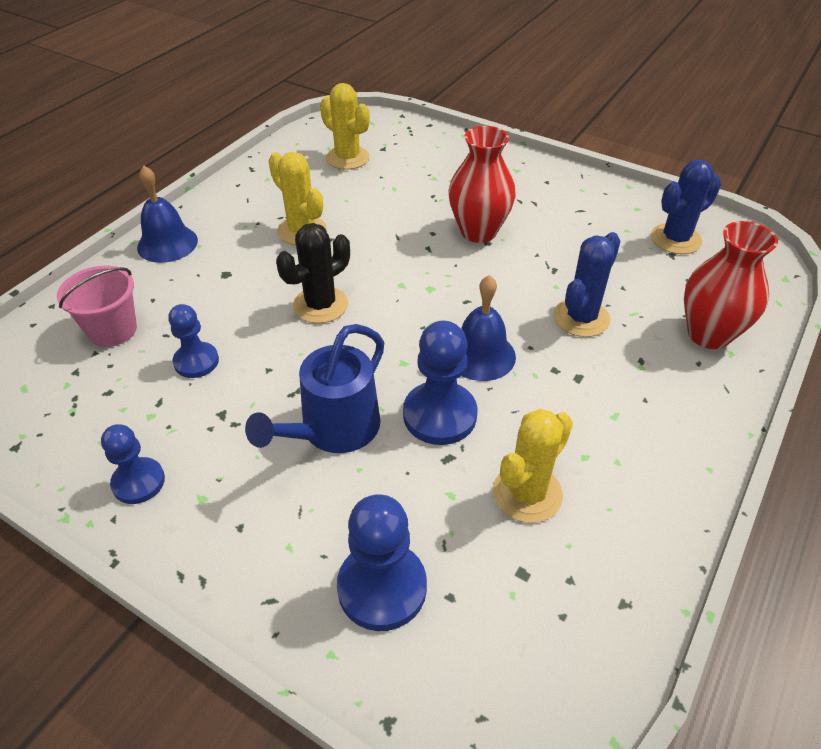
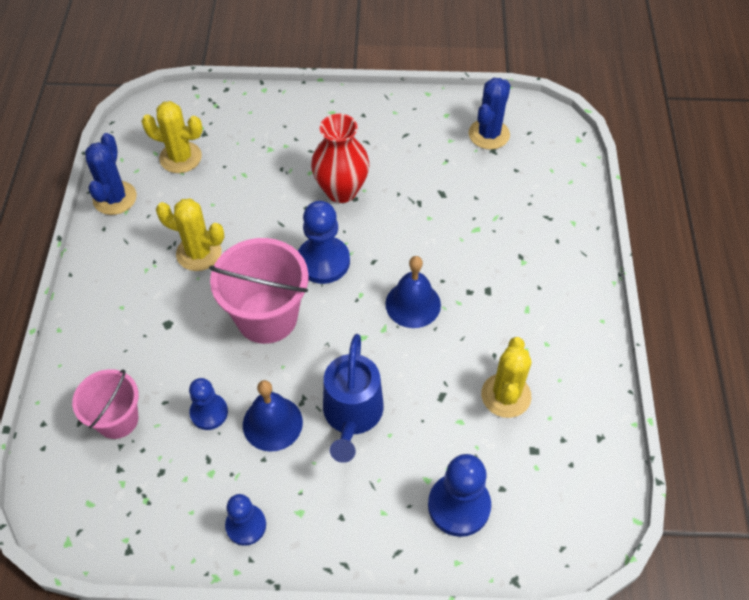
camera: 30 degrees left, 10 degrees up
blue bell [137,166,198,263] -> blue bell moved to [243,380,303,452]
black cactus [276,223,350,323] -> pink bucket [209,238,309,344]
blue pawn [403,321,477,445] -> blue pawn moved to [298,201,350,284]
blue cactus [554,232,620,337] -> blue cactus moved to [85,133,137,215]
red vase [684,221,778,349] -> none

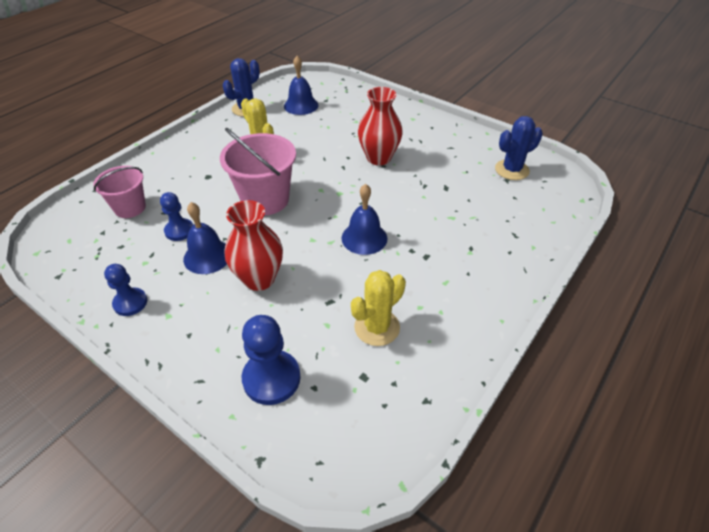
camera: 35 degrees right, 10 degrees down
yellow cactus [141,101,203,173] -> blue bell [284,56,318,115]
blue pawn [298,201,350,284] -> none
blue watering can [323,334,384,463] -> red vase [225,200,283,291]

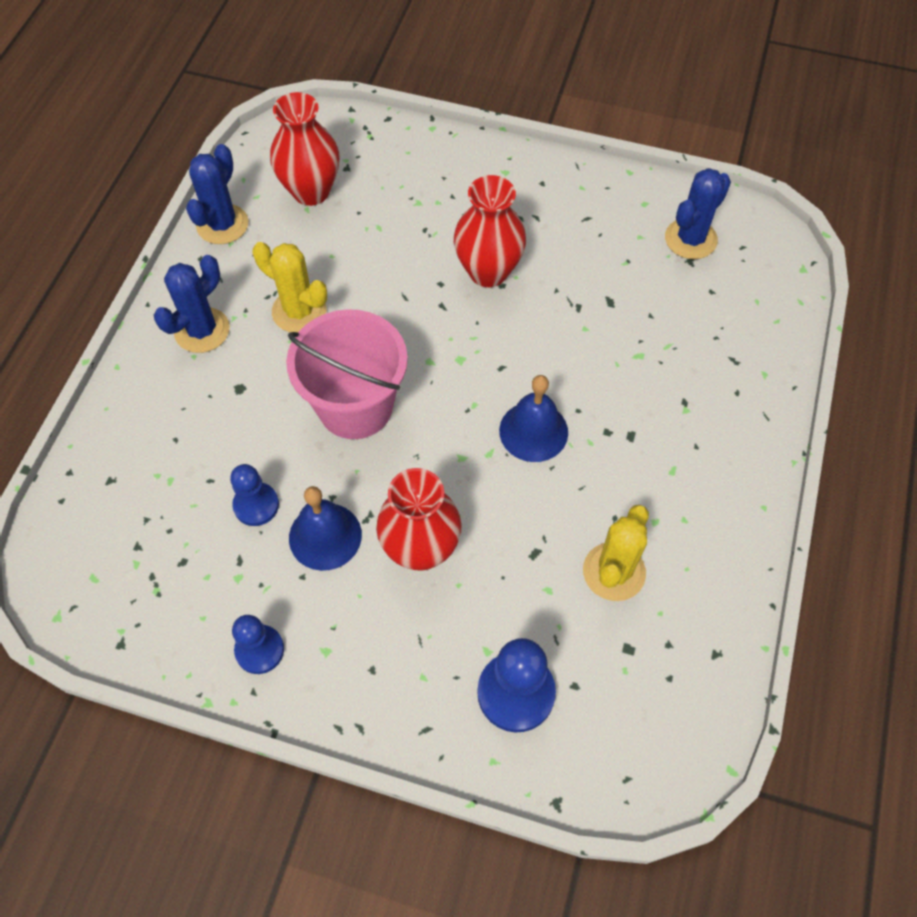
camera: 20 degrees left, 15 degrees up
pink bucket [93,166,146,218] -> none
blue bell [284,56,318,115] -> red vase [270,92,340,206]
none -> blue cactus [154,255,230,353]

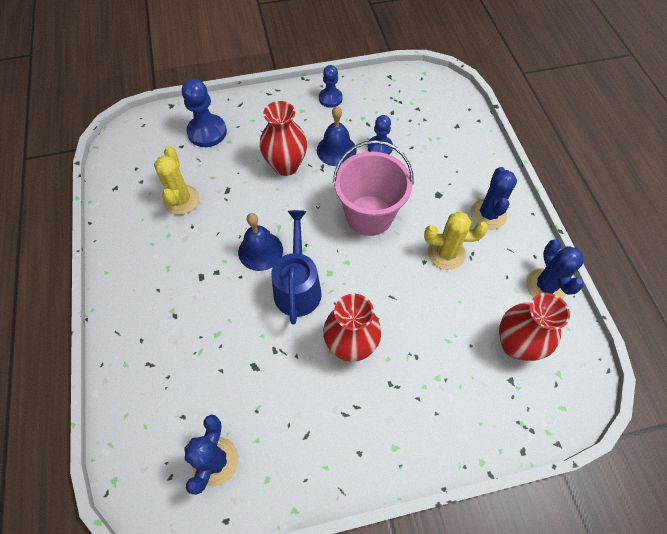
camera: 150 degrees right, 0 degrees up
none -> blue watering can [271,210,322,325]

